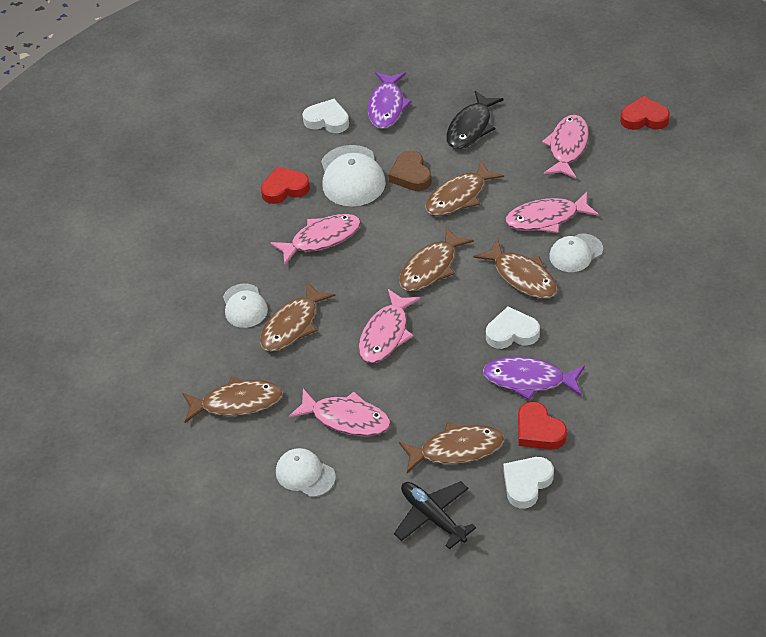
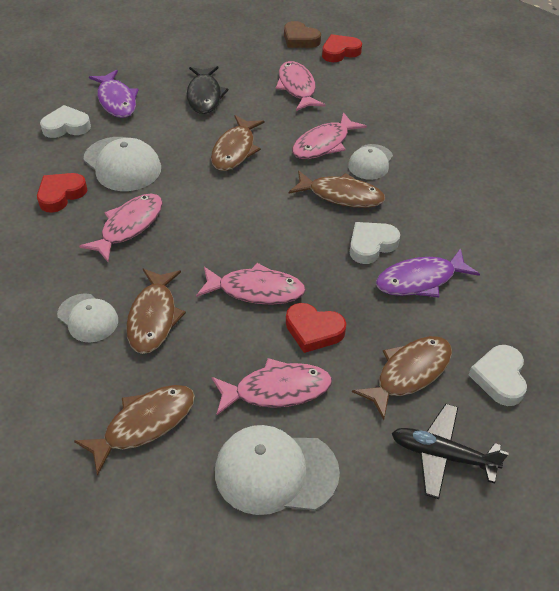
camera: 35 degrees left, 0 degrees up
white cap [276,448,336,497] -> white cap [215,425,340,515], size x1.59
pink fish [359,289,421,363] -> pink fish turned 75 degrees counterclockwise [196,263,306,305]
brown heart [388,151,432,191] -> brown heart moved to [284,21,321,48]
brown fish [399,226,474,291] -> none
red heart [518,402,567,449] -> red heart moved to [286,303,346,353]

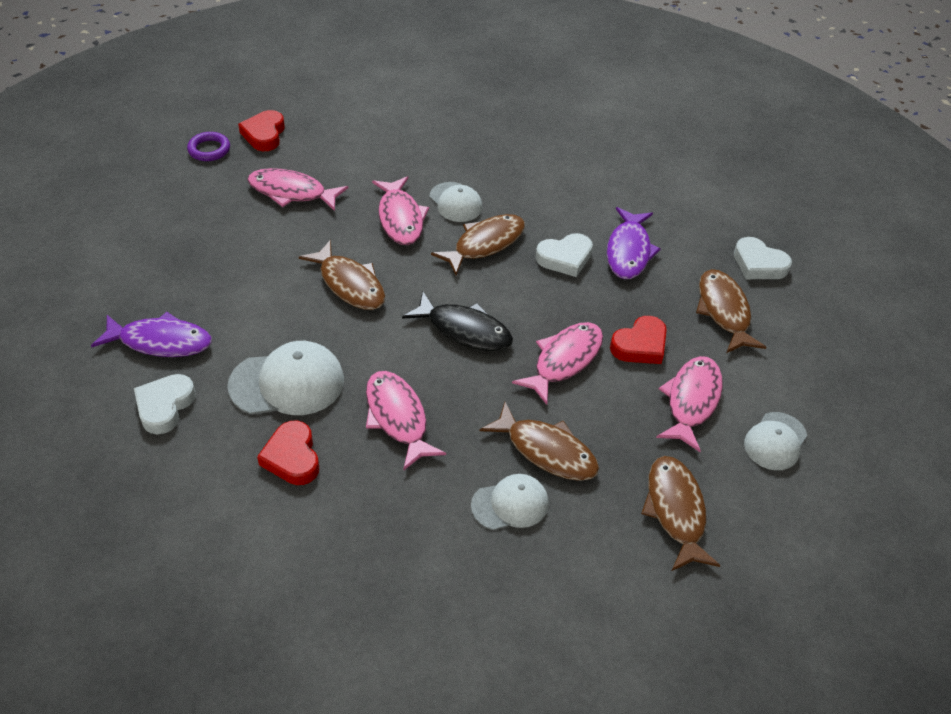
camera: 60 degrees left, 0 degrees up
black fish [187,66,229,114] -> black fish moved to [402,292,513,351]
white cap [215,425,340,515] -> white cap [744,412,807,470], size x0.63
brown heart [284,21,321,48] -> purple ring [187,132,230,161]
white heart [350,222,400,264] -> white heart turned 105 degrees counterclockwise [536,233,593,277]
black plane [392,404,508,499] -> none

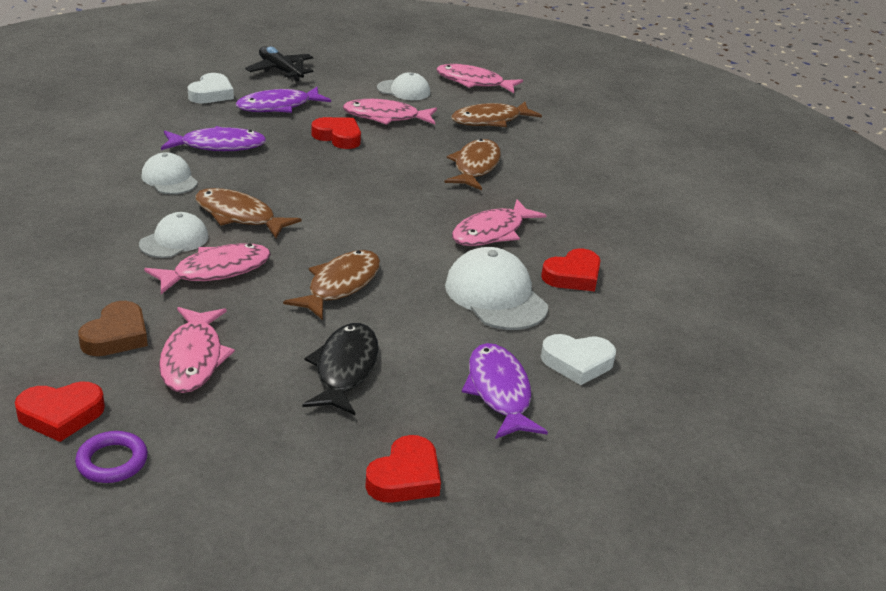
camera: 110 degrees left, 15 degrees down
black fish [402,292,513,351] -> black fish moved to [302,323,379,415]
white cap [471,474,549,530] -> white cap moved to [142,152,198,194]
pink fish [512,322,603,405] -> pink fish moved to [436,64,523,93]
white heart [536,233,593,277] -> none
brown fish [696,269,766,353] -> purple fish [236,87,331,113]
none -> brown heart [78,301,148,356]
none -> black plane [245,46,313,81]
none -> red heart [365,435,441,503]

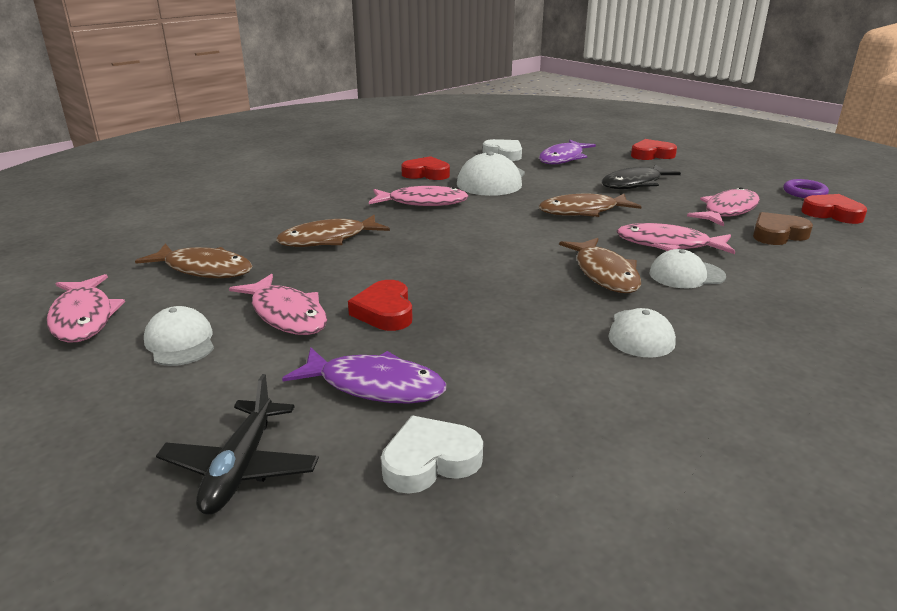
camera: 130 degrees left, 5 degrees down
purple fish [161,126,267,151] -> none

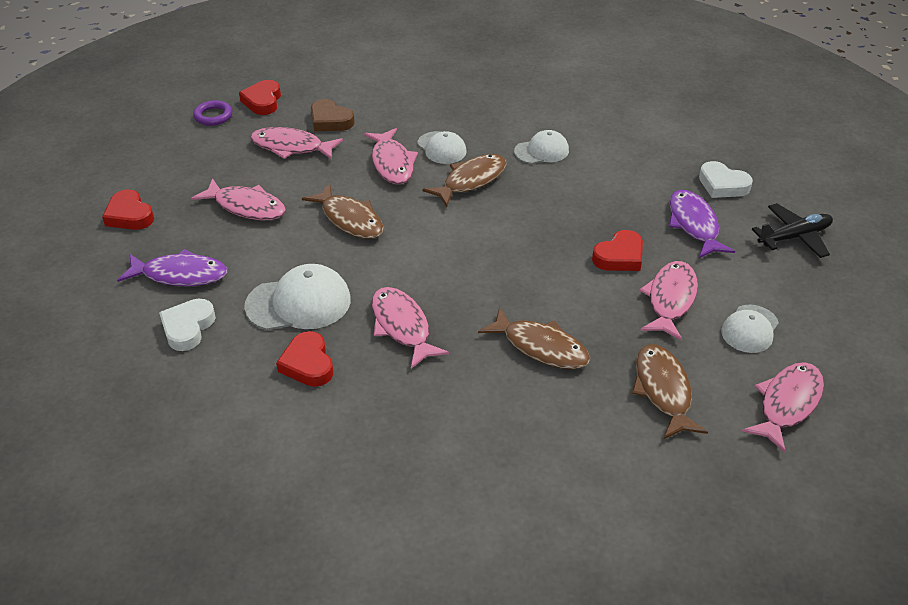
camera: 120 degrees left, 15 degrees up
black fish [602,164,681,189] -> pink fish [191,178,286,220]

